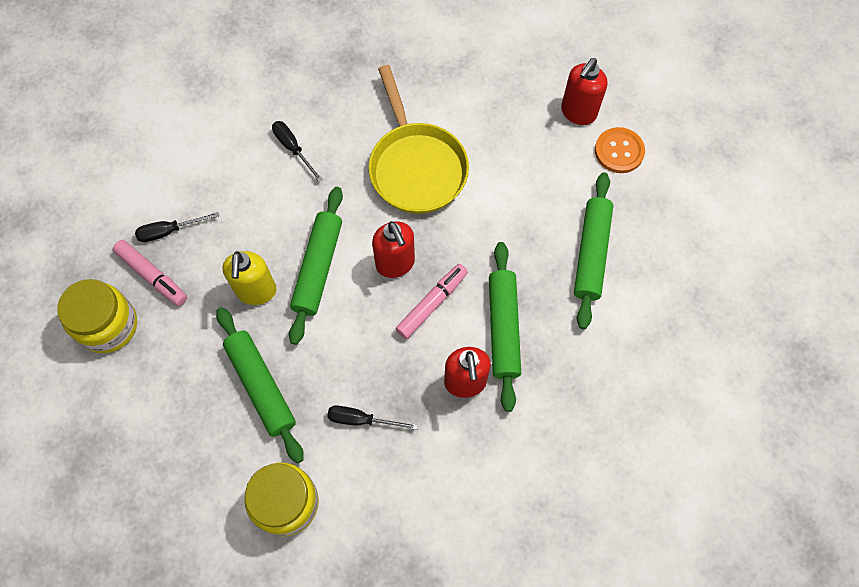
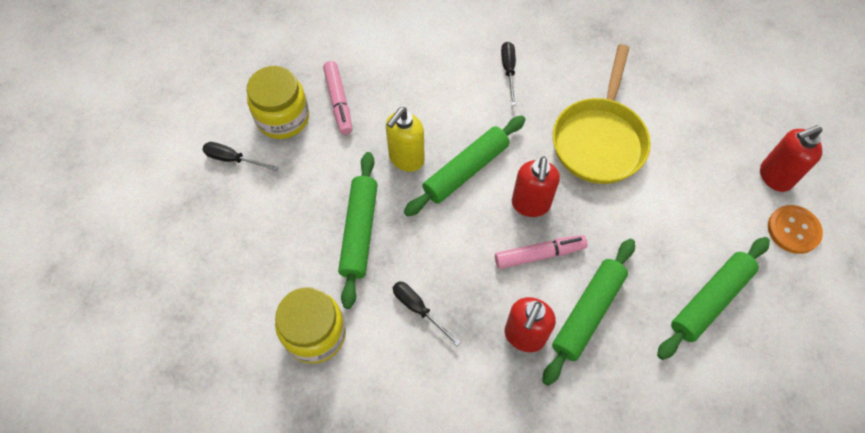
camera: 35 degrees right, 5 degrees down
black screwdriver [135,212,219,242] -> black screwdriver moved to [202,142,278,171]

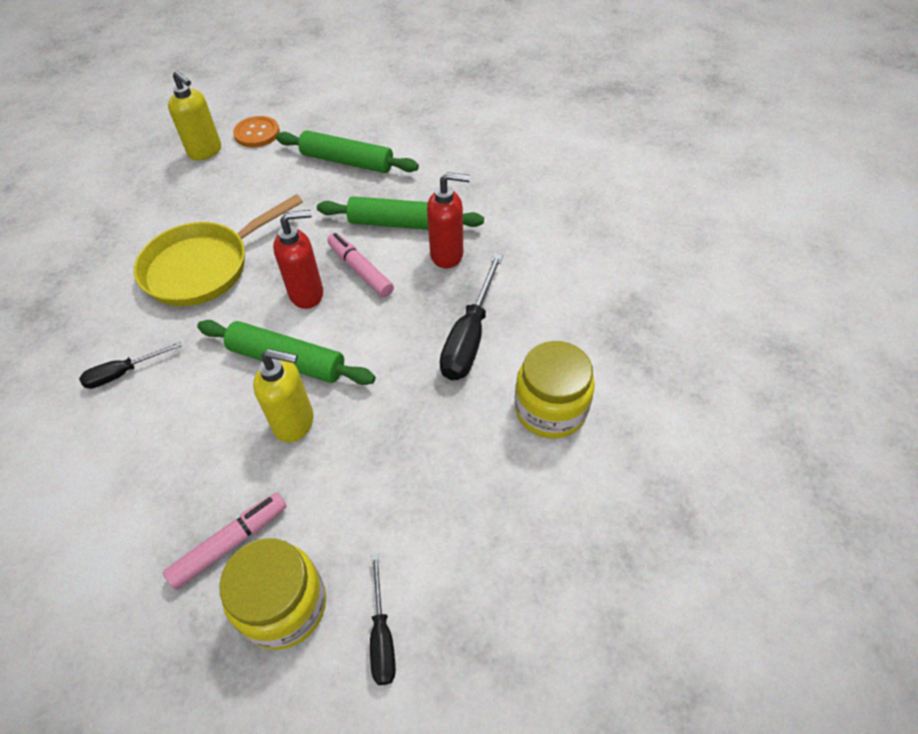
camera: 115 degrees left, 10 degrees down
green rolling pin [338,152,378,309] -> none
black screwdriver [393,282,461,346] -> black screwdriver [440,253,503,380], size x1.73
yellow pan [553,44,651,184] -> yellow pan turned 150 degrees clockwise [134,194,303,306]
red soap dispenser [760,125,822,192] -> yellow soap dispenser [168,70,221,160]

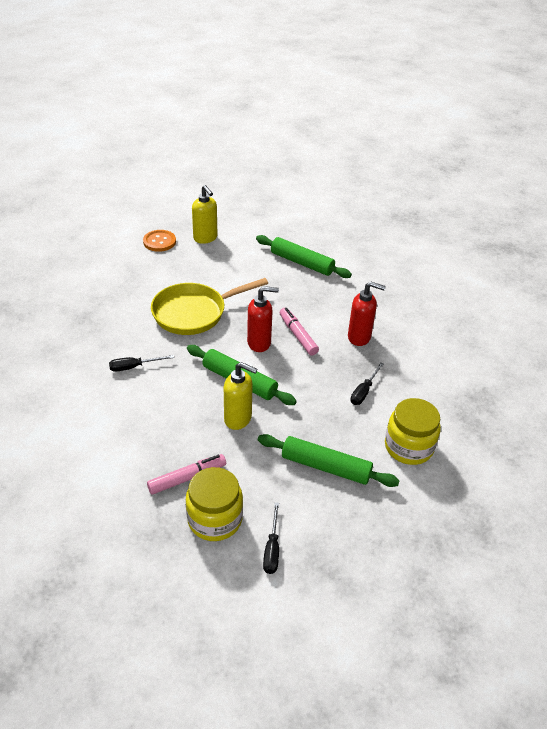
camera: 10 degrees right, 10 degrees down
orange button [233,116,280,147] -> orange button moved to [143,230,176,252]
green rolling pin [317,196,484,230] -> green rolling pin moved to [258,434,400,487]
black screwdriver [440,253,503,380] -> black screwdriver [350,363,384,405], size x0.58

